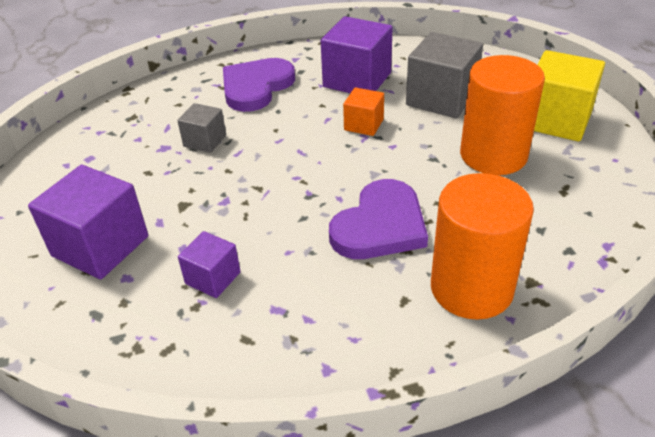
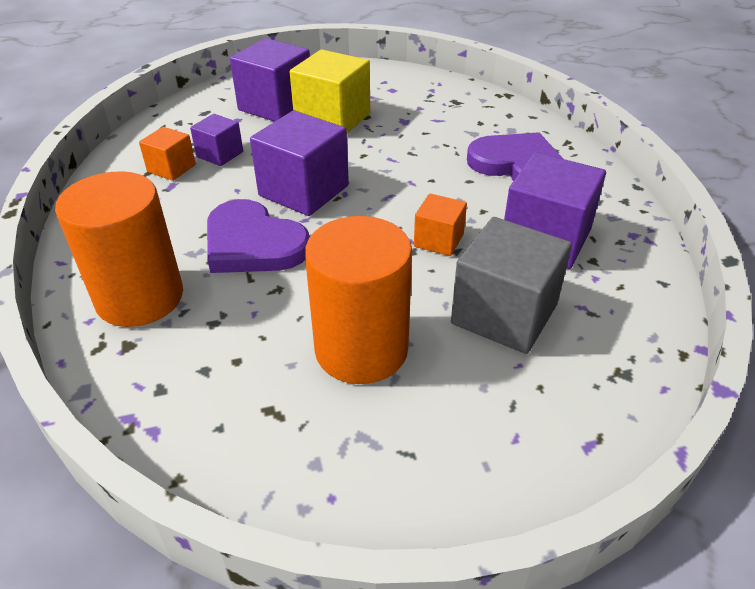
camera: 90 degrees right, 0 degrees up
grey cube [177,103,226,153] -> none
yellow cube [534,50,605,141] -> yellow cube moved to [290,49,370,133]
none -> orange cube [139,127,196,181]
none -> purple cube [250,110,349,216]

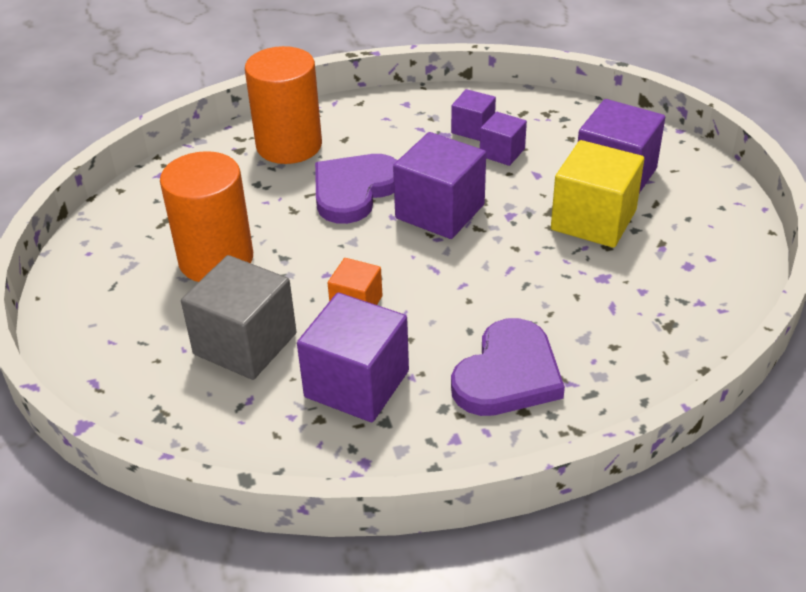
camera: 90 degrees right, 0 degrees up
orange cube [139,127,196,181] -> purple cube [451,89,496,141]

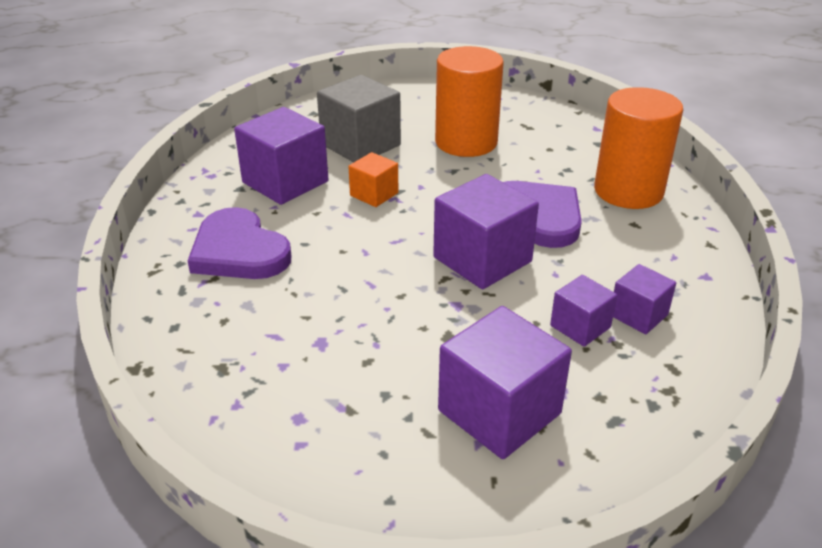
camera: 105 degrees right, 5 degrees down
yellow cube [551,140,644,248] -> none

